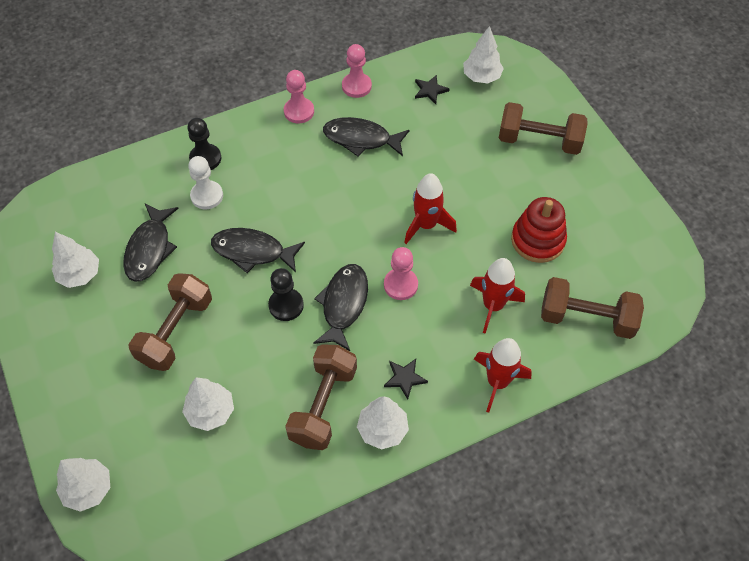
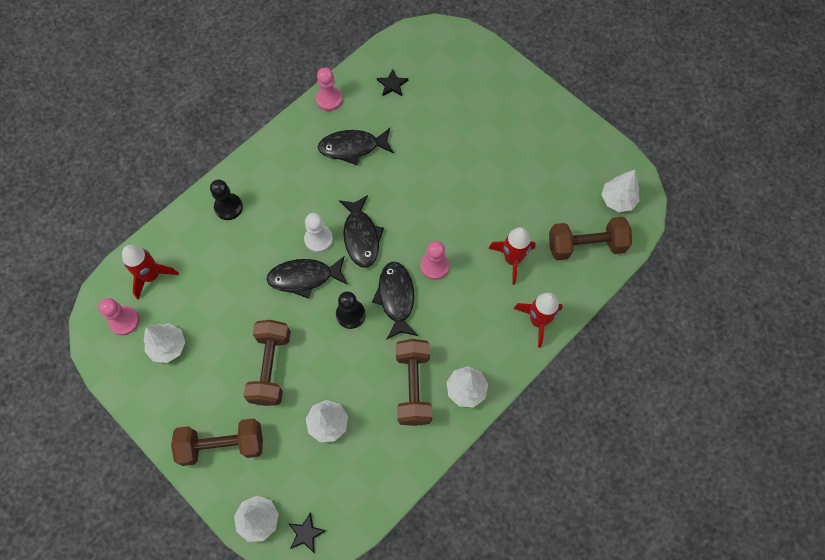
camera: 20 degrees left, 10 degrees up
black fish [123,203,179,282] -> black fish moved to [339,195,384,268]
white pawn [188,156,223,209] -> white pawn moved to [304,213,333,253]
pink pawn [284,70,314,123] -> pink pawn moved to [98,298,139,335]
black star [384,359,428,400] -> black star moved to [288,512,326,553]
red rocket [404,173,457,244] -> red rocket moved to [122,245,179,300]
white tree [463,26,504,84] -> white tree moved to [601,170,640,212]
brown dumbbell [499,102,588,155] -> brown dumbbell moved to [171,418,263,466]
red stacking toy [511,197,567,263] -> none

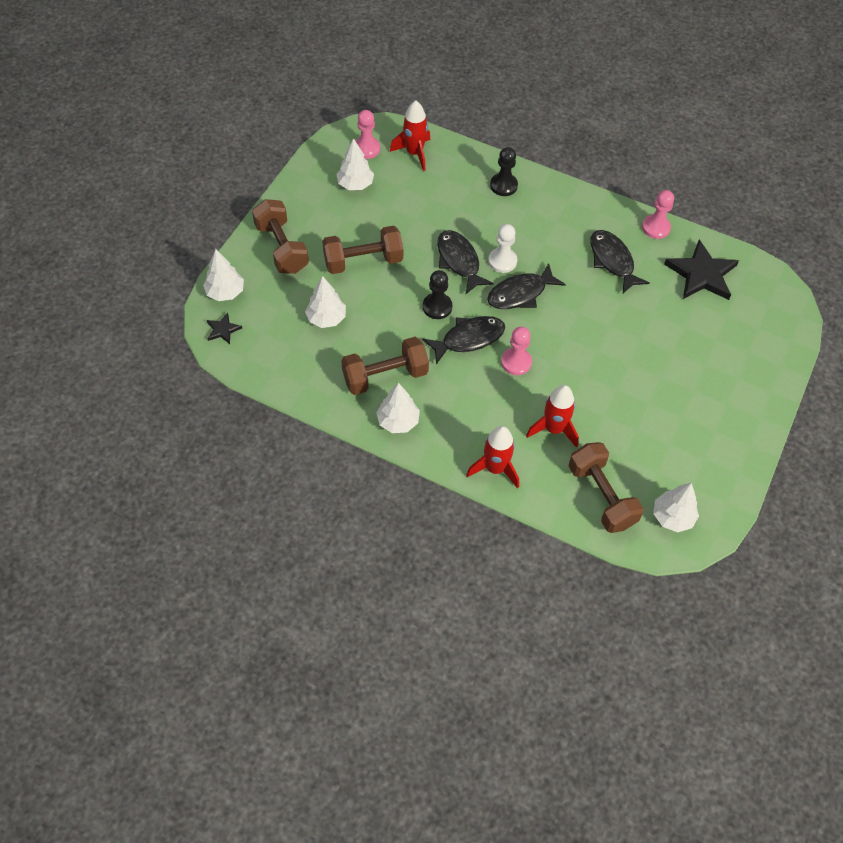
camera: 70 degrees right, 10 degrees down
black star [377,69,408,96] -> black star [664,240,739,300], size x2.11

